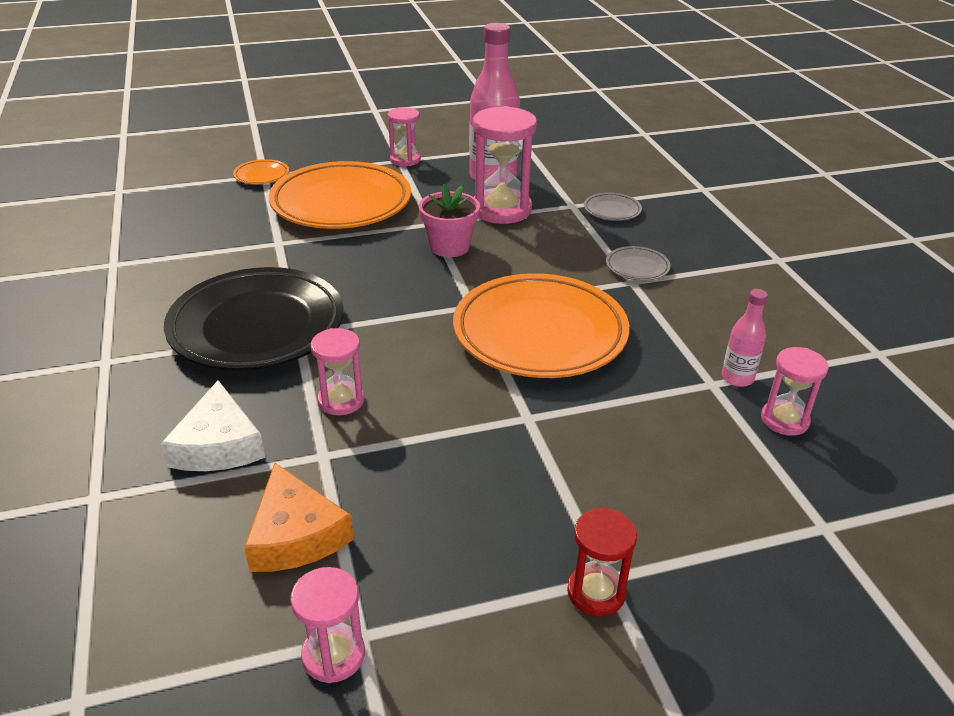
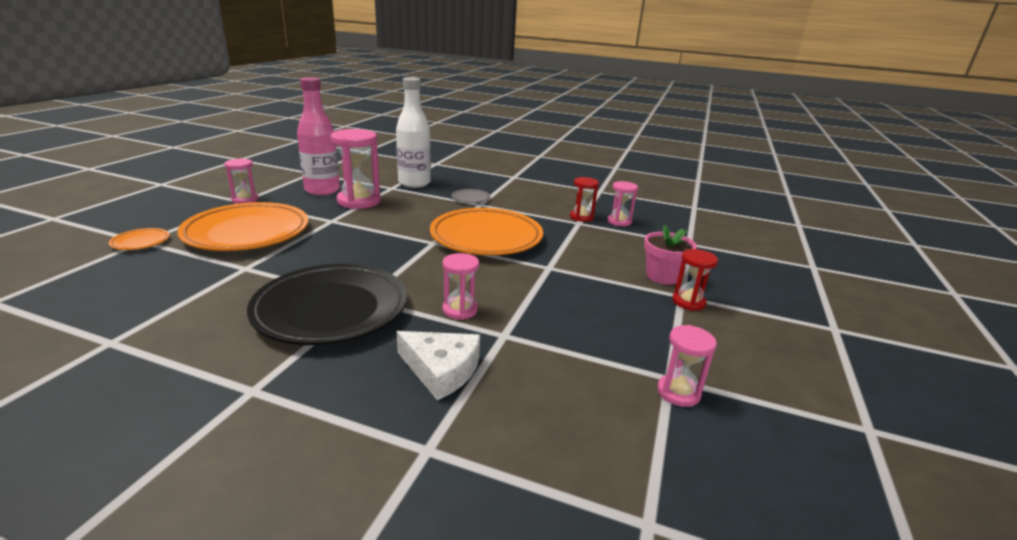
camera: 55 degrees left, 10 degrees down
orange cheese [244,463,354,572] -> none
pink flower pot [419,183,480,257] -> pink flower pot moved to [644,225,697,285]
grey plate [584,192,642,221] -> white bottle [396,77,431,188]
pink bottle [721,289,768,387] -> red hourglass [570,177,599,222]

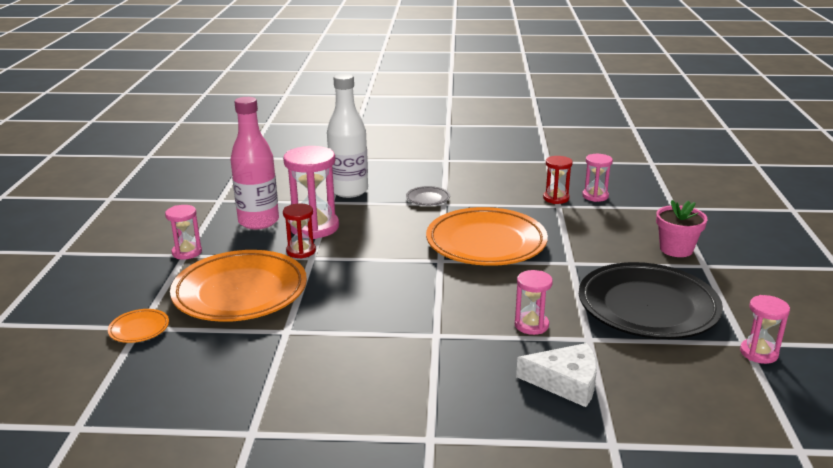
camera: 15 degrees left, 0 degrees up
black plate [247,264,407,345] -> black plate moved to [579,262,723,339]
red hourglass [672,249,718,311] -> red hourglass moved to [283,203,316,258]

